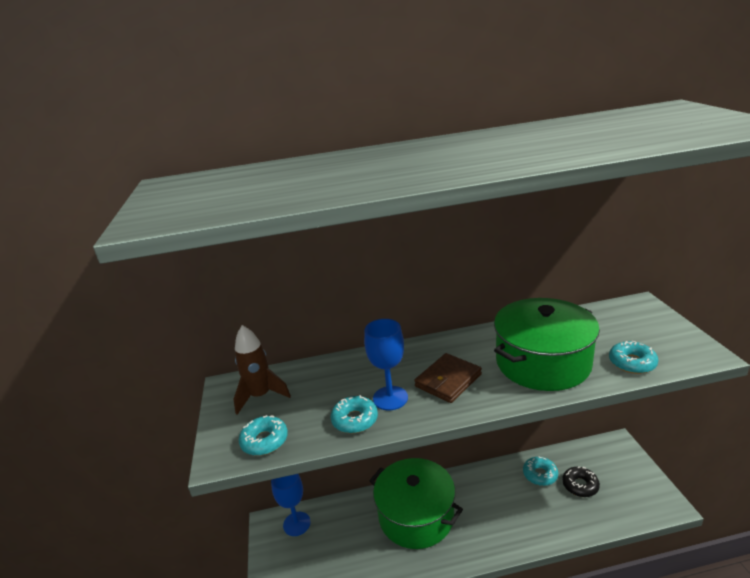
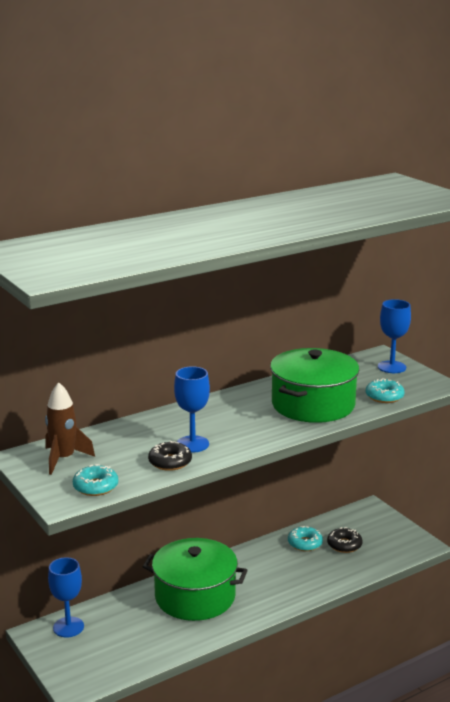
camera: 25 degrees left, 5 degrees down
turquoise donut [331,395,378,433] -> black donut [148,441,192,471]
brown wallet [414,353,482,403] -> none
none -> blue goblet [378,299,411,373]

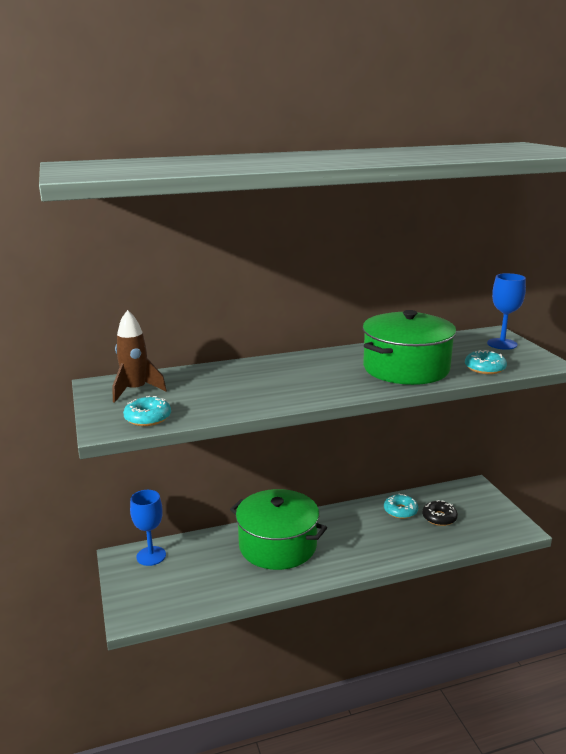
camera: 15 degrees right, 0 degrees up
black donut [148,441,192,471] -> none
blue goblet [174,366,210,453] -> none

